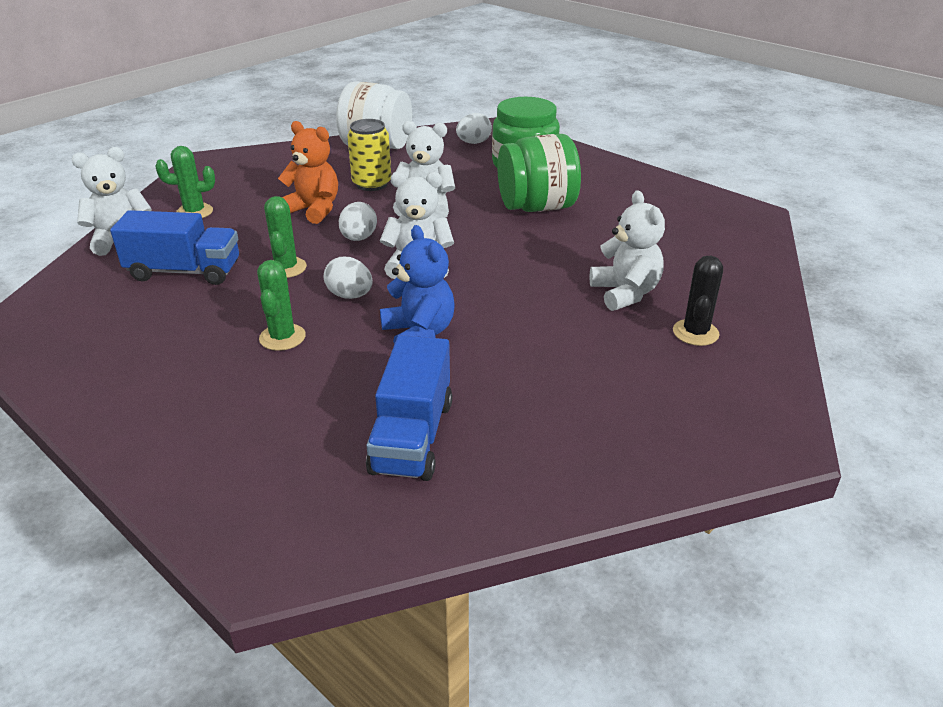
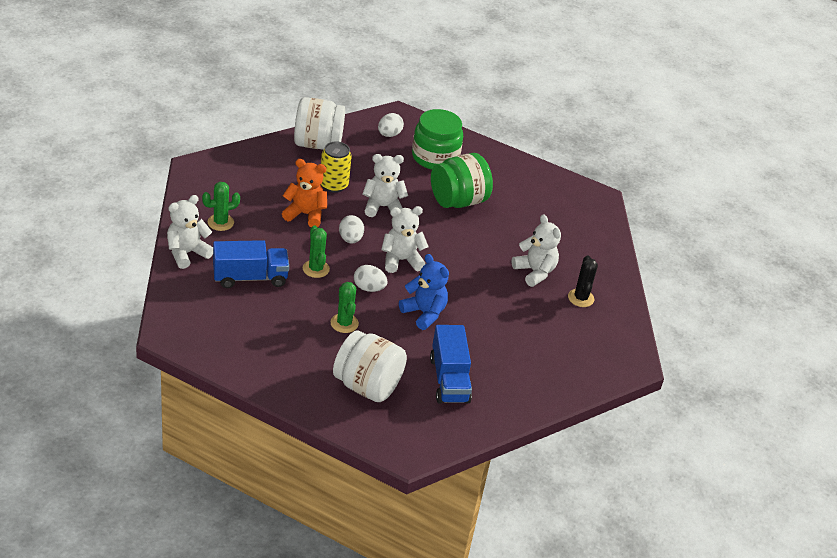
camera: 20 degrees left, 5 degrees up
none -> white jar [333,330,407,402]

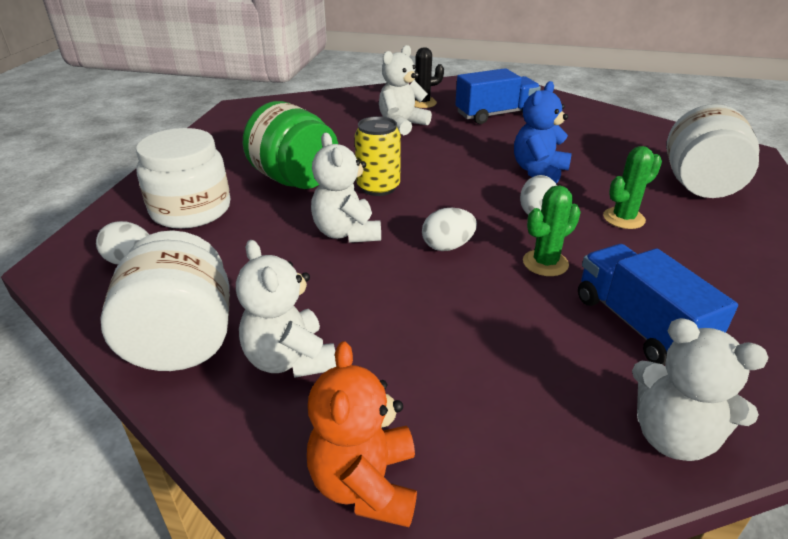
camera: 100 degrees left, 5 degrees down
green cactus [202,182,240,231] -> none
orange teddy bear [282,159,327,228] -> orange teddy bear moved to [307,342,417,527]
yellow can [321,141,352,193] -> yellow can moved to [354,116,401,196]
white teddy bear [381,206,428,273] -> white teddy bear moved to [236,240,336,378]
green jar [412,109,463,170] -> white jar [136,128,230,229]
blue truck [430,325,472,403] -> blue truck moved to [455,68,541,124]

